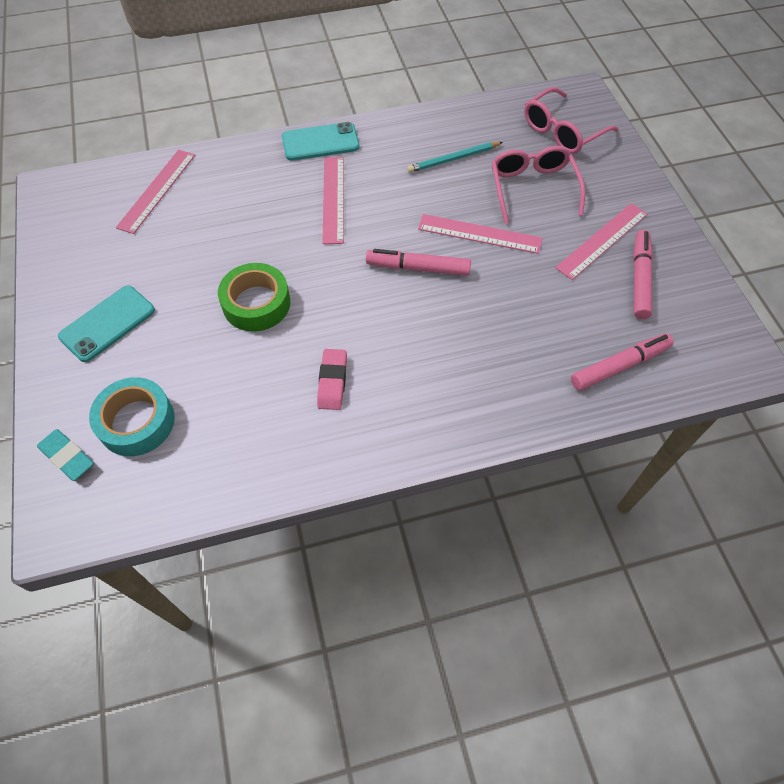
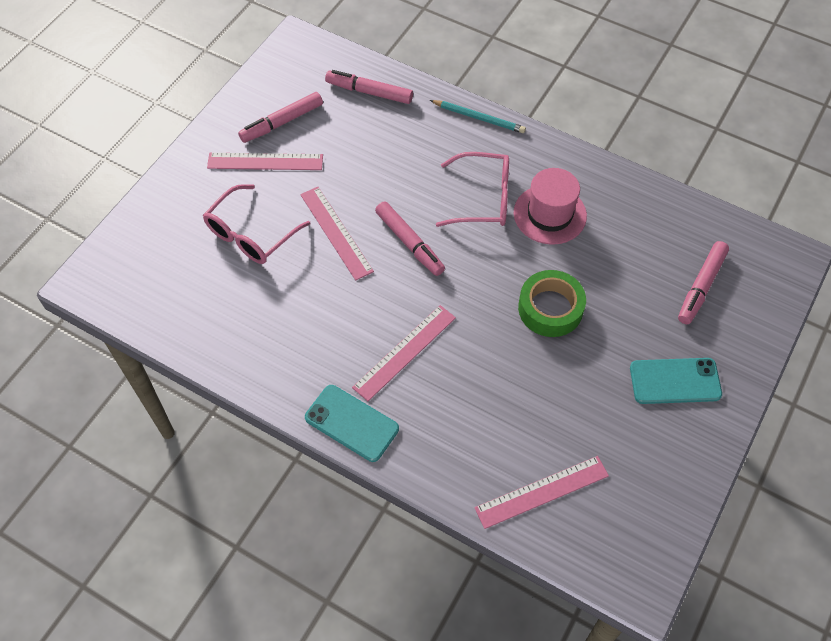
camera: 135 degrees left, 0 degrees up
turquoise eraser [37,429,94,481] -> none
turquoise tape [89,377,175,456] -> pink marker [678,241,729,324]
pink eraser [317,349,347,410] -> pink hat [514,168,587,245]
turquoise pencil [407,142,503,173] -> turquoise pencil moved to [430,100,526,133]
pink glasses [524,87,619,154] -> pink glasses moved to [436,152,509,227]

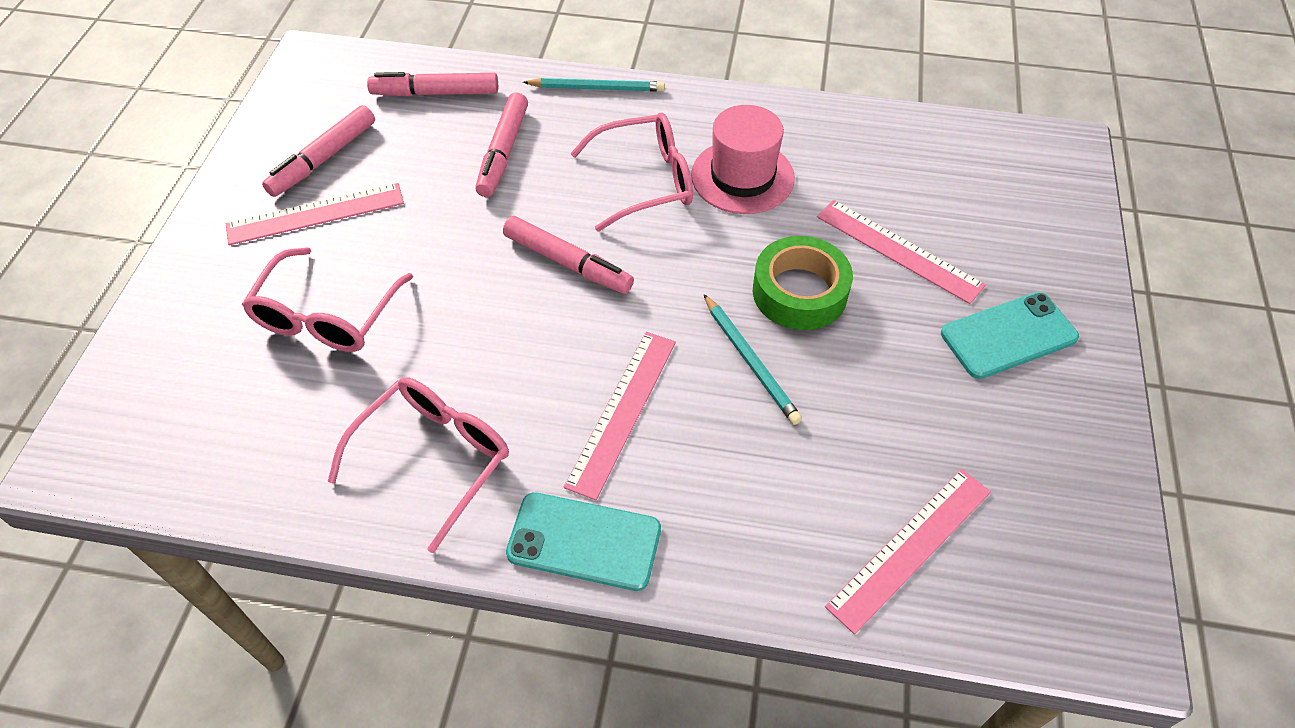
camera: 20 degrees left, 5 degrees down
pink ruler [300,187,374,281] -> pink ruler moved to [817,200,986,304]
pink marker [678,241,729,324] -> pink marker moved to [475,92,528,197]
none -> pink glasses [327,377,509,553]
none -> turquoise pencil [704,294,802,425]

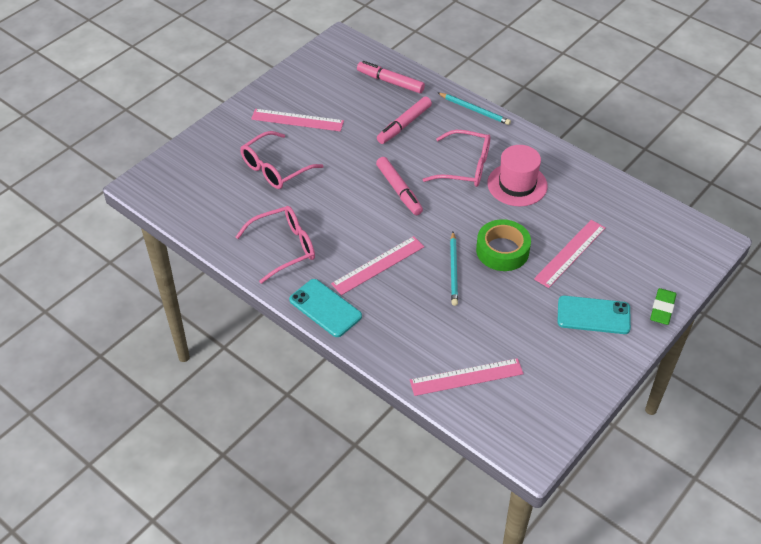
camera: 30 degrees right, 5 degrees down
pink marker [262,105,375,197] -> none
pink ruler [817,200,986,304] -> pink ruler turned 60 degrees clockwise [534,220,605,288]
none -> green eraser [650,288,677,325]

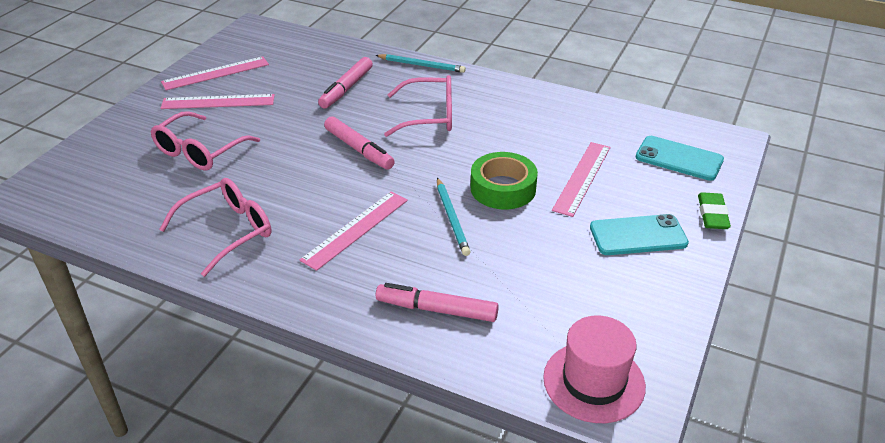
camera: 15 degrees left, 10 degrees down
turquoise phone [289,279,362,337] -> turquoise phone moved to [636,136,724,181]
pink marker [357,61,425,93] -> pink marker moved to [376,283,499,322]
pink ruler [410,358,524,396] -> pink ruler moved to [161,56,269,90]
pink hat [487,145,548,206] -> pink hat moved to [543,316,646,423]

